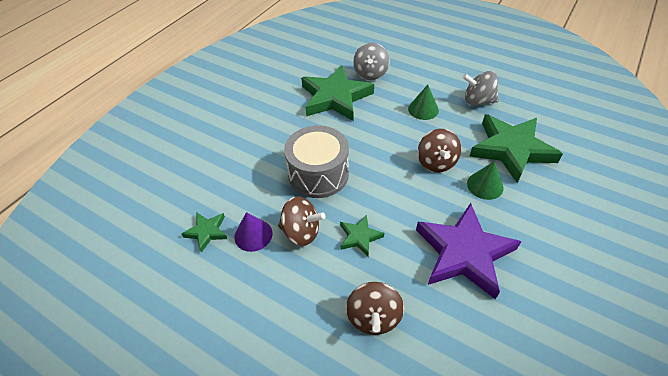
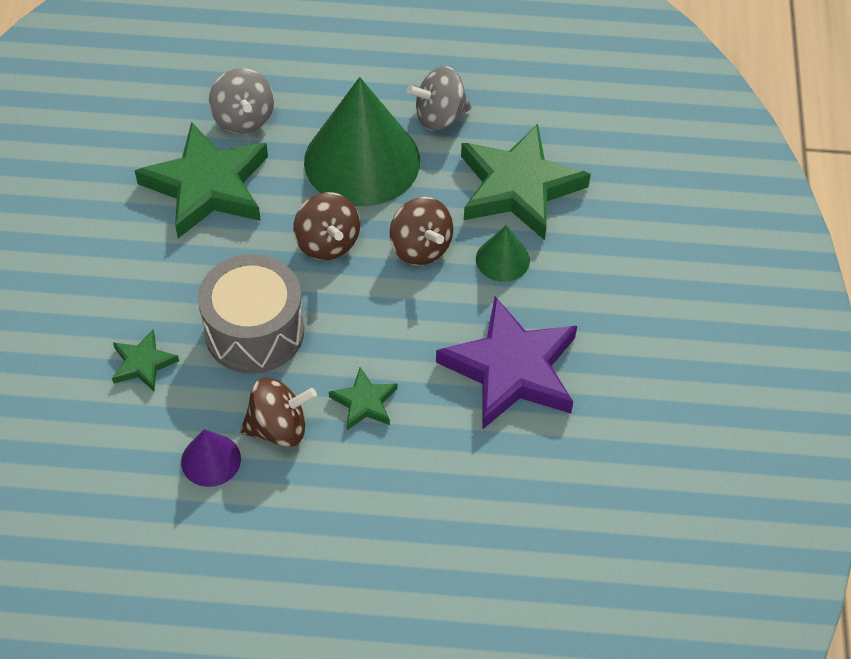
camera: 30 degrees left, 5 degrees up
green star [182,213,227,252] -> green star moved to [112,330,179,391]
brown spinning top [346,282,404,335] -> brown spinning top moved to [293,192,360,260]
green cone [408,85,439,120] -> green cone [304,77,420,206], size x2.24

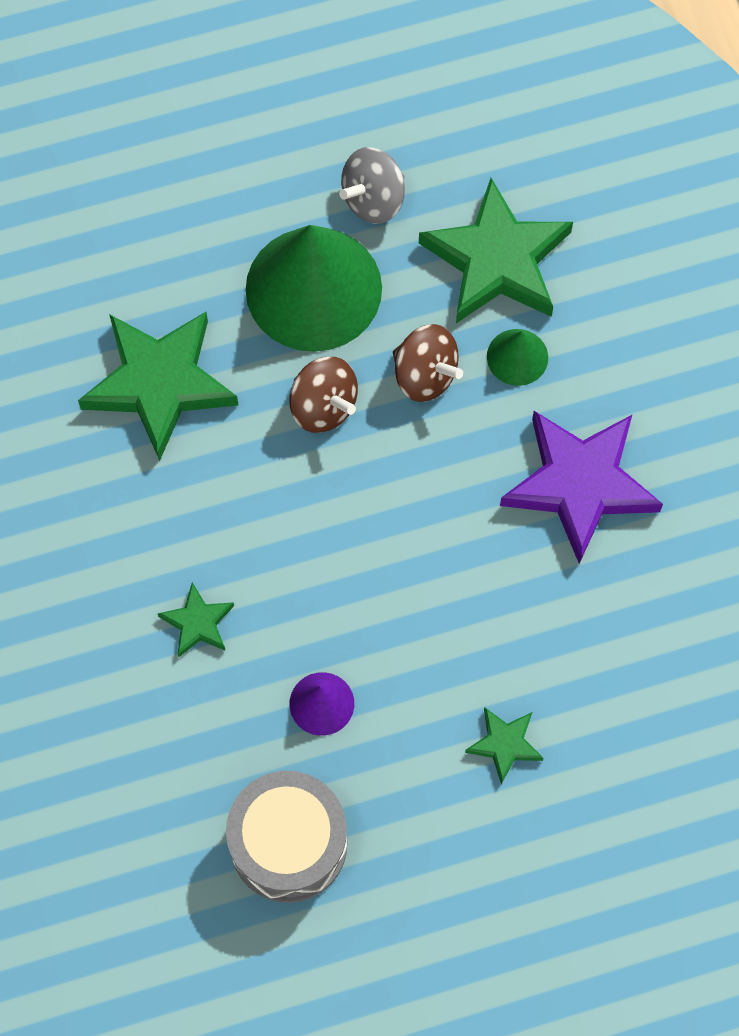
camera: 20 degrees left, 15 degrees up
grey drum [198,254,304,374] -> grey drum moved to [226,771,347,903]
grey spinning top [209,68,274,134] -> none
brown spinning top [241,378,317,447] -> none
green star [329,367,397,430] -> green star moved to [465,707,544,784]

